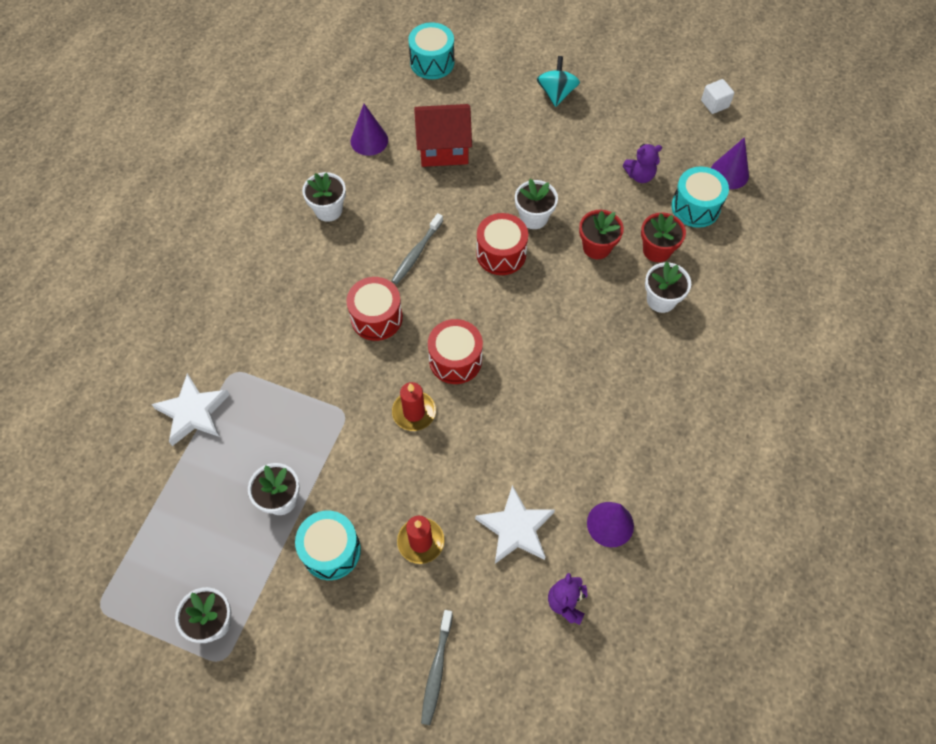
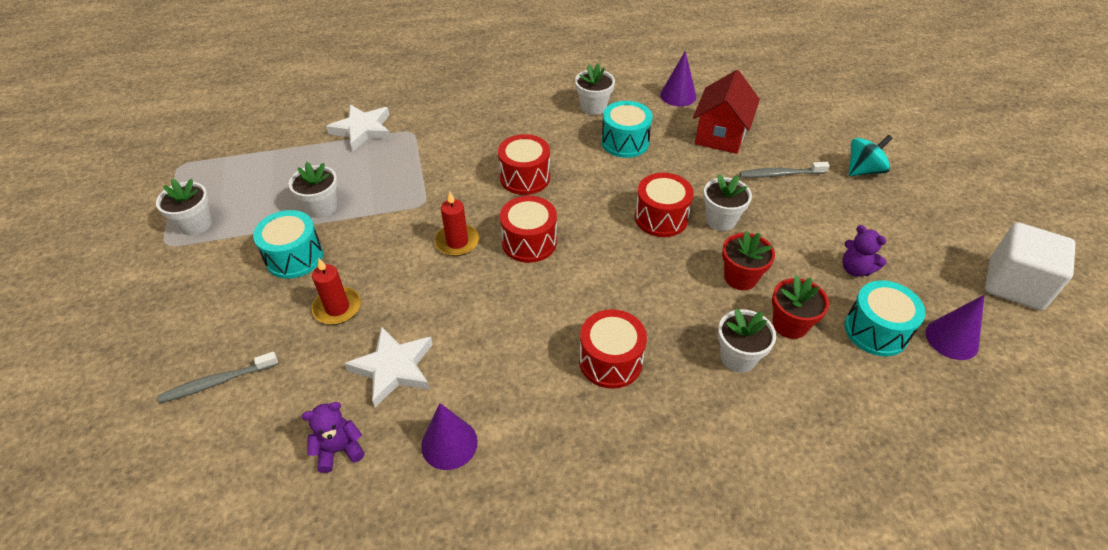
camera: 55 degrees right, 15 degrees down
grey toothbrush [391,213,443,284] -> grey toothbrush moved to [739,162,830,178]
turquoise drum [408,22,455,79] -> turquoise drum moved to [601,101,653,158]
red house [414,104,472,167] -> red house turned 60 degrees clockwise [693,70,760,154]
white cube [701,79,734,114] -> white cube [985,222,1076,311], size x2.02
none -> red drum [579,309,647,389]

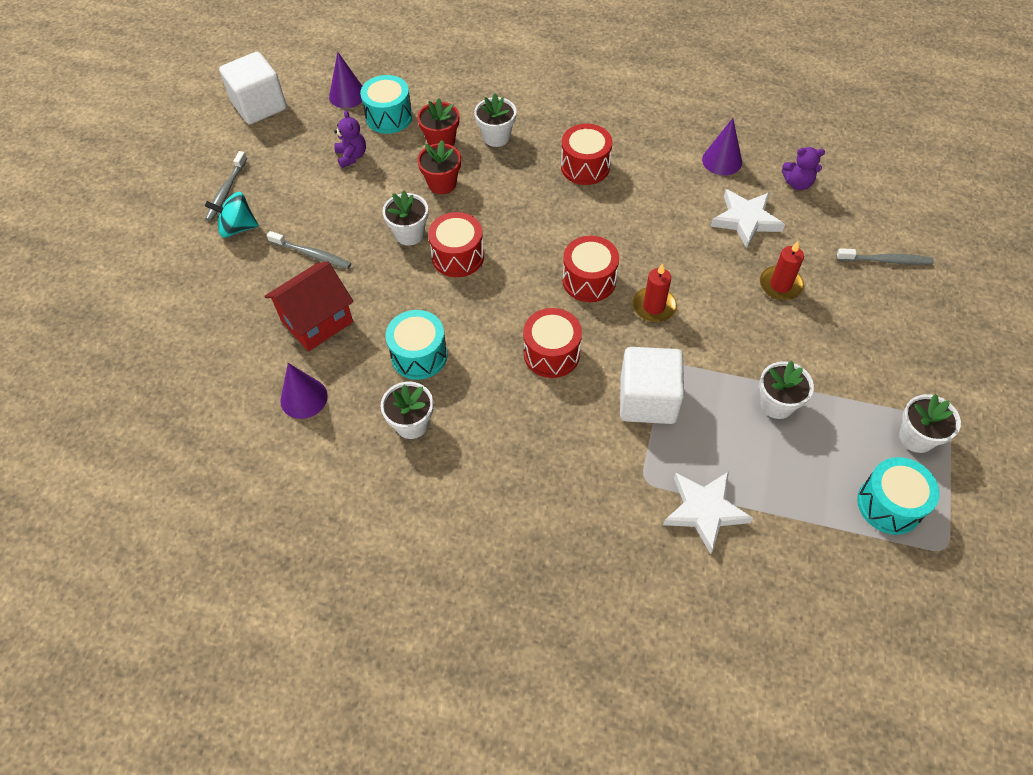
camera: 150 degrees left, 10 degrees up
turquoise drum [253,210,323,279] -> turquoise drum moved to [857,457,940,535]
none -> grey toothbrush [205,151,247,221]
none -> white cube [620,347,684,424]

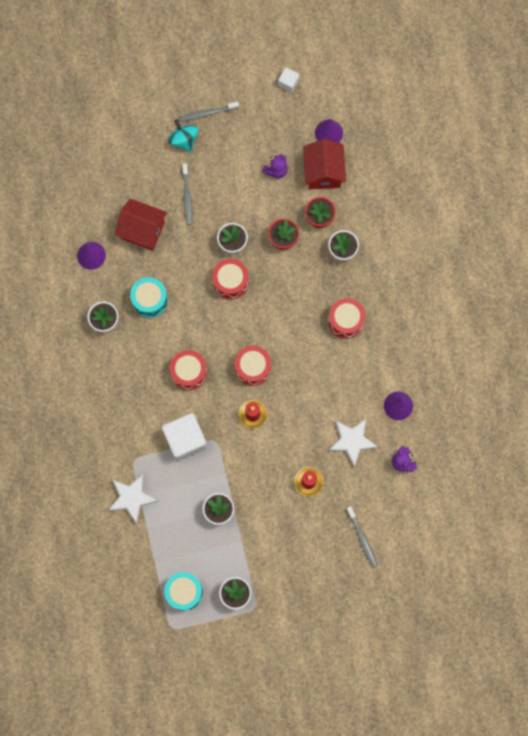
camera: 60 degrees right, 20 degrees up
white cube [219,52,287,125] -> white cube [278,67,299,93], size x0.50
turquoise drum [360,75,413,134] -> red house [303,139,346,189]

